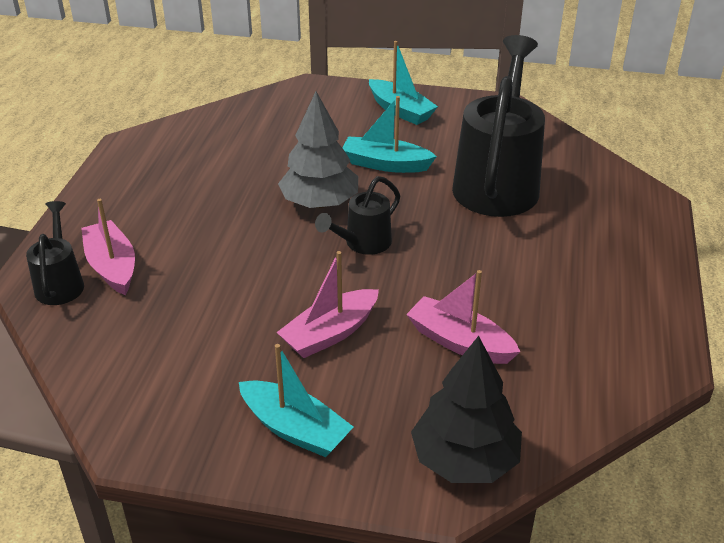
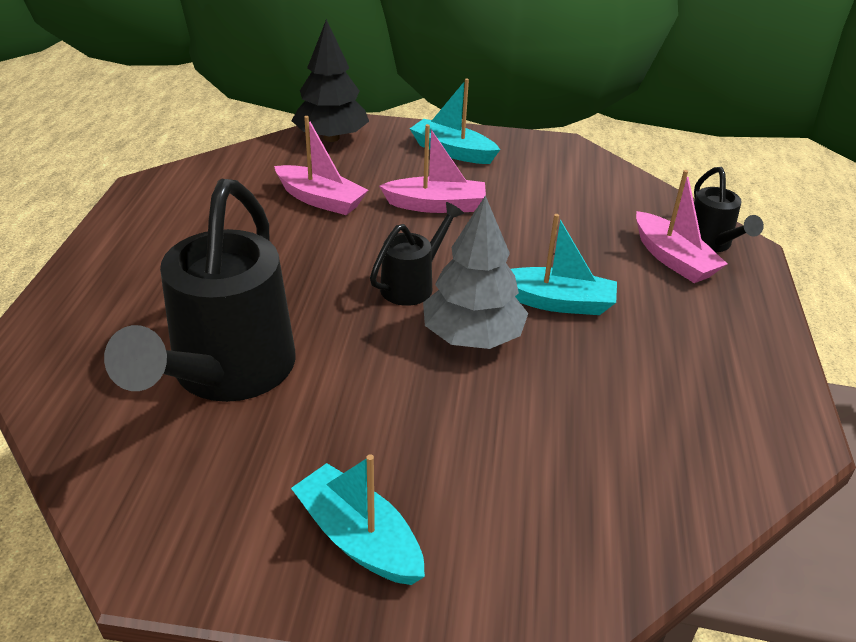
camera: 175 degrees right, 0 degrees up
pink boat [276,251,379,358] -> pink boat turned 45 degrees clockwise [379,124,486,213]
turquoise boat [343,96,437,173] -> turquoise boat moved to [511,214,617,315]

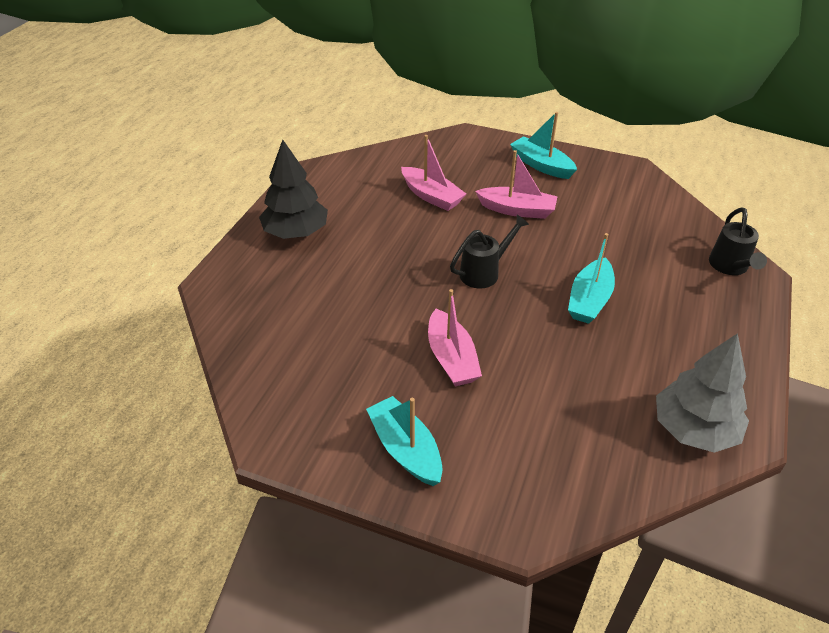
camera: 15 degrees right, 5 degrees up
black watering can [104,179,296,402] -> none
black tree [292,19,369,142] -> black tree moved to [259,140,328,239]
grey tree [423,195,528,349] -> grey tree moved to [656,333,749,453]
turquoise boat [511,214,617,315] -> turquoise boat turned 90 degrees clockwise [568,233,615,324]
pink boat [636,170,727,283] -> pink boat moved to [428,289,482,386]

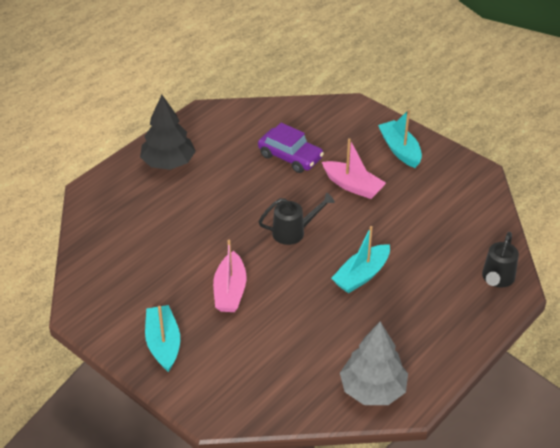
camera: 20 degrees right, 0 degrees up
pink boat [401,135,466,211] -> purple car [258,123,324,173]

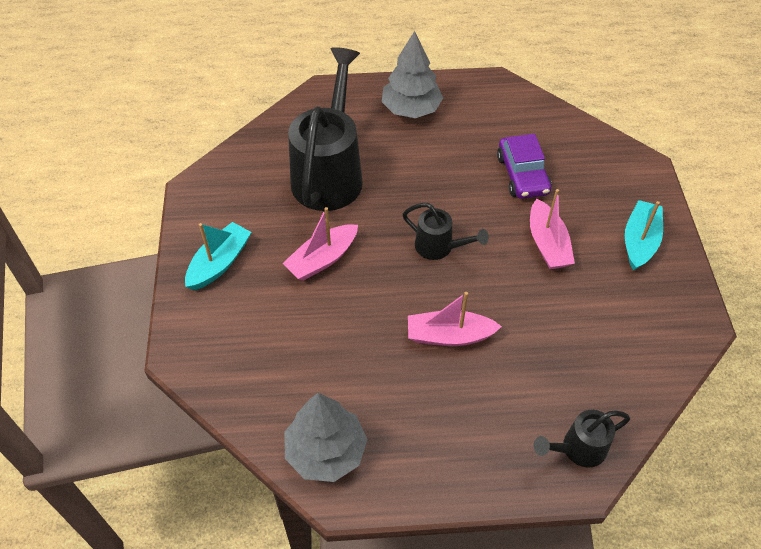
camera: 45 degrees right, 10 degrees up
black tree [140,95,196,170] -> grey tree [382,31,443,118]
turquoise boat [331,226,390,293] -> pink boat [408,292,502,346]
none -> black watering can [288,47,363,211]

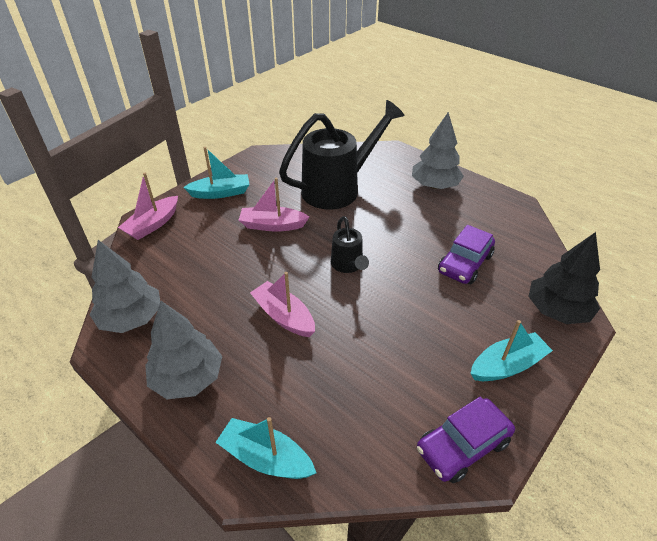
camera: 45 degrees right, 10 degrees down
pink boat [530,189,575,269] -> pink boat moved to [118,173,178,240]
black watering can [534,410,630,468] -> turquoise boat [216,417,316,479]
none -> grey tree [145,301,222,399]
none -> purple car [417,397,515,483]
none -> black tree [528,232,600,324]

